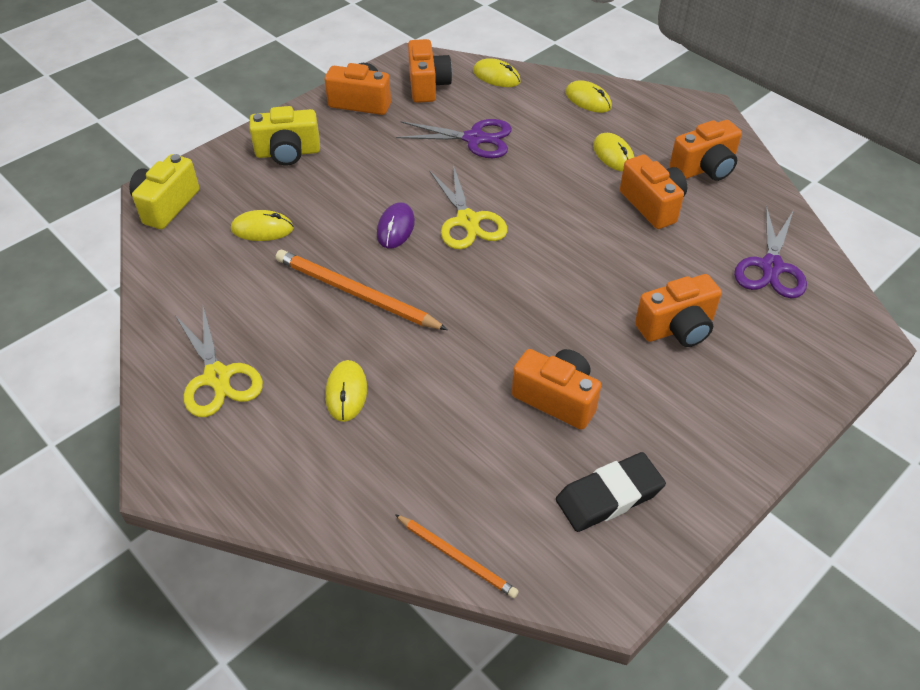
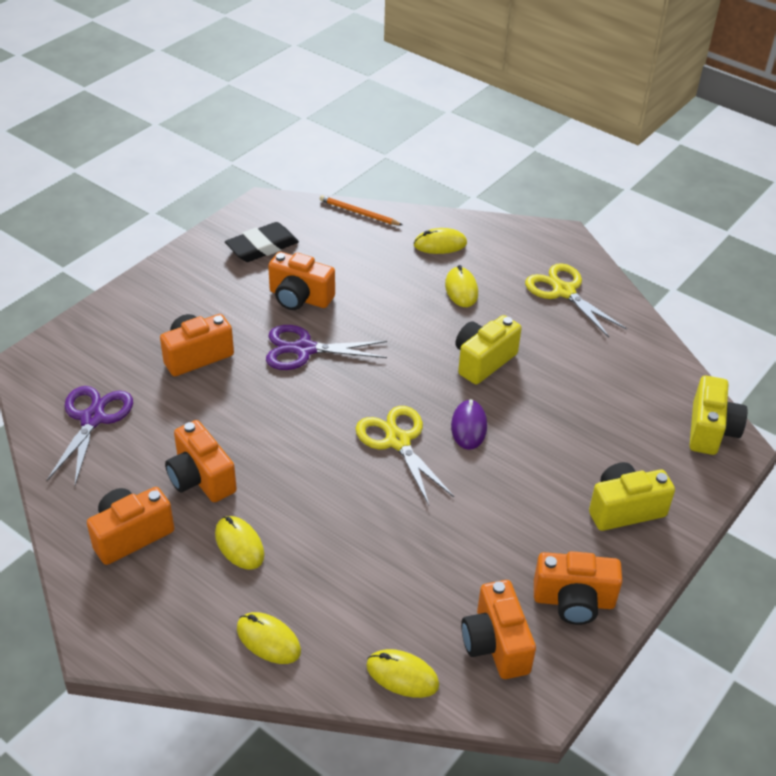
camera: 170 degrees right, 5 degrees down
yellow mouse [231,210,293,241] -> yellow mouse moved to [414,228,467,254]
orange pencil [276,250,448,330] -> yellow camera [455,315,522,385]
purple scissors [396,119,512,158] -> purple scissors moved to [266,325,387,370]

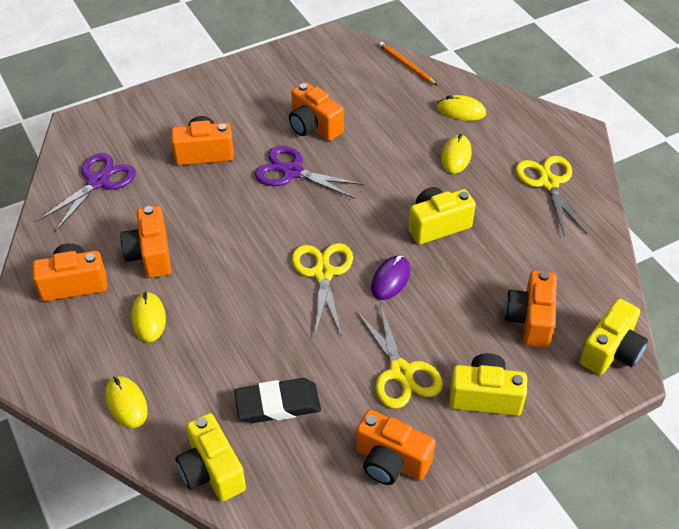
camera: 25 degrees right, 5 degrees up
black eraser [225,222,299,262] -> black eraser moved to [234,378,321,423]
yellow mouse [366,649,439,698] -> yellow camera [175,413,246,502]
orange camera [461,580,536,679] -> orange camera moved to [504,271,557,348]
none -> yellow scissors [356,303,443,409]

